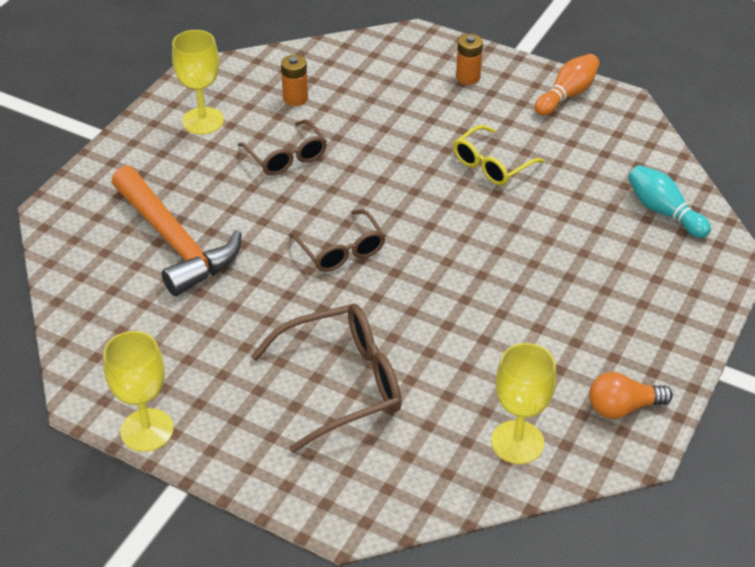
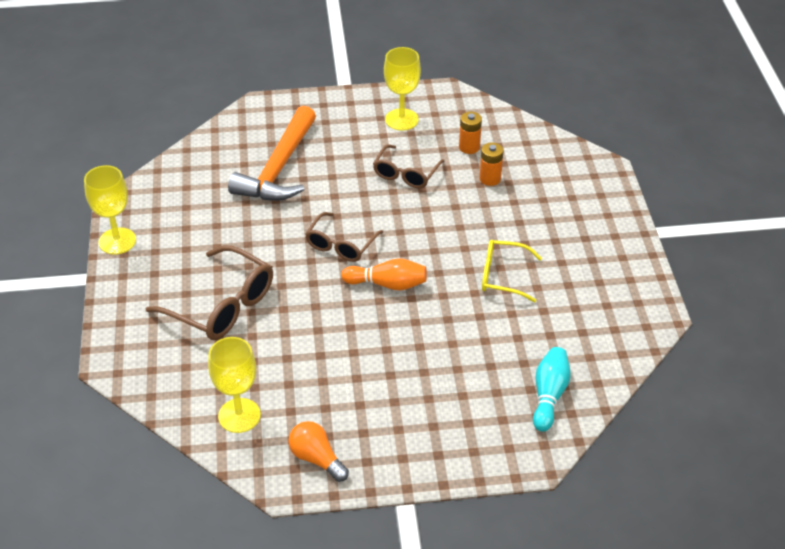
camera: 55 degrees right, 0 degrees up
orange battery [456,34,483,85] -> orange battery moved to [480,142,503,186]
orange bowling pin [535,54,600,116] -> orange bowling pin moved to [341,258,427,291]

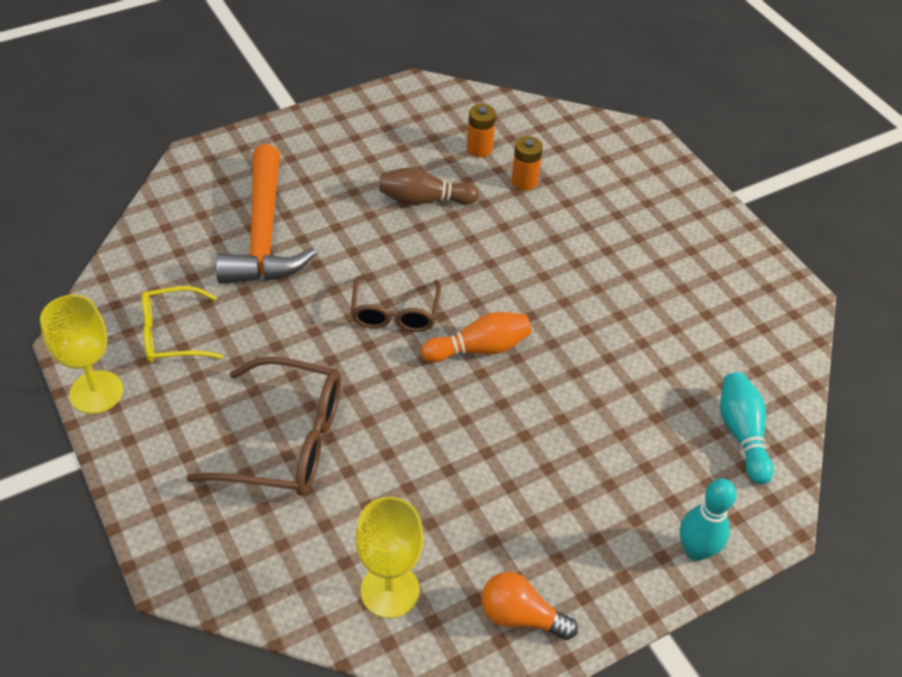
camera: 25 degrees left, 5 degrees up
brown glasses [373,144,445,188] -> brown bowling pin [379,167,479,205]
yellow goblet [384,47,421,131] -> none
yellow glasses [482,240,542,302] -> yellow glasses moved to [142,286,223,363]
none -> turquoise bowling pin [680,478,737,561]

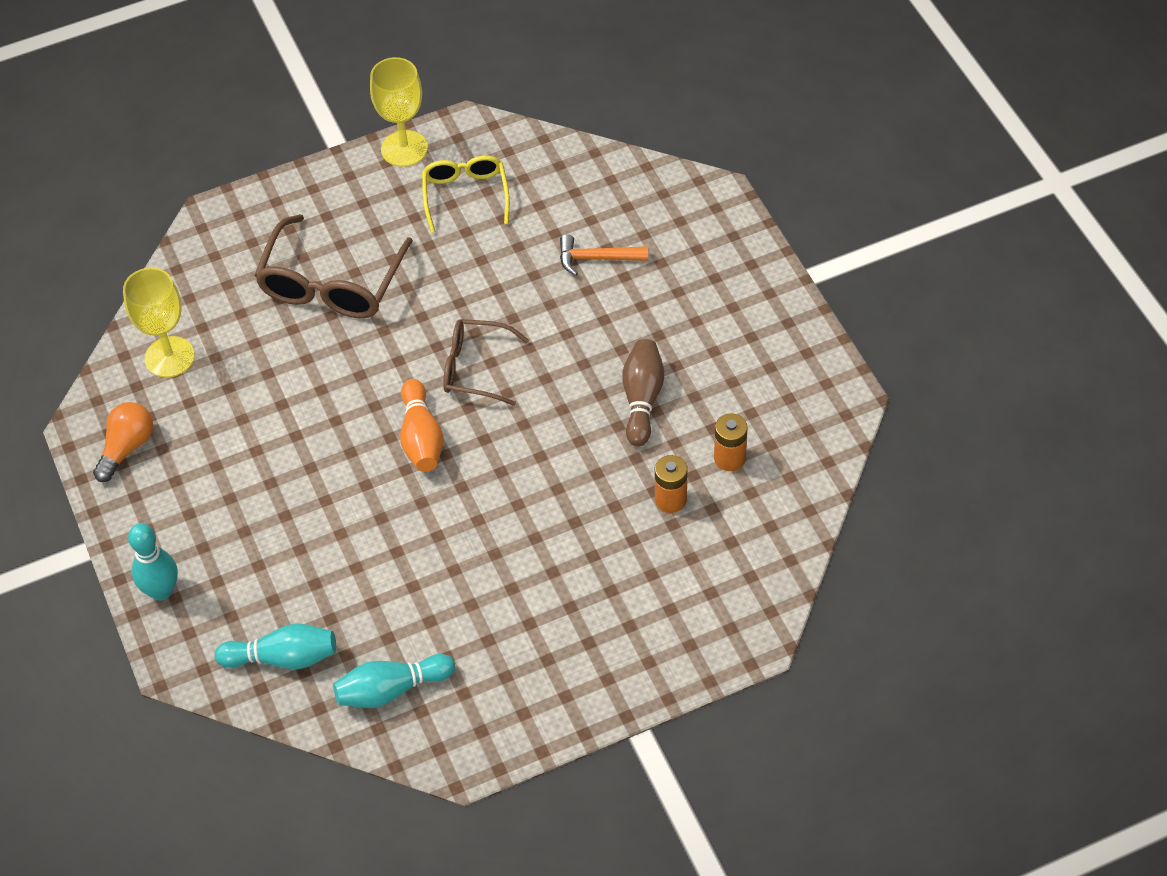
camera: 100 degrees right, 5 degrees up
orange hammer [216,144,316,284] -> orange hammer [560,234,648,276], size x0.48
none -> turquoise bowling pin [333,654,455,708]

